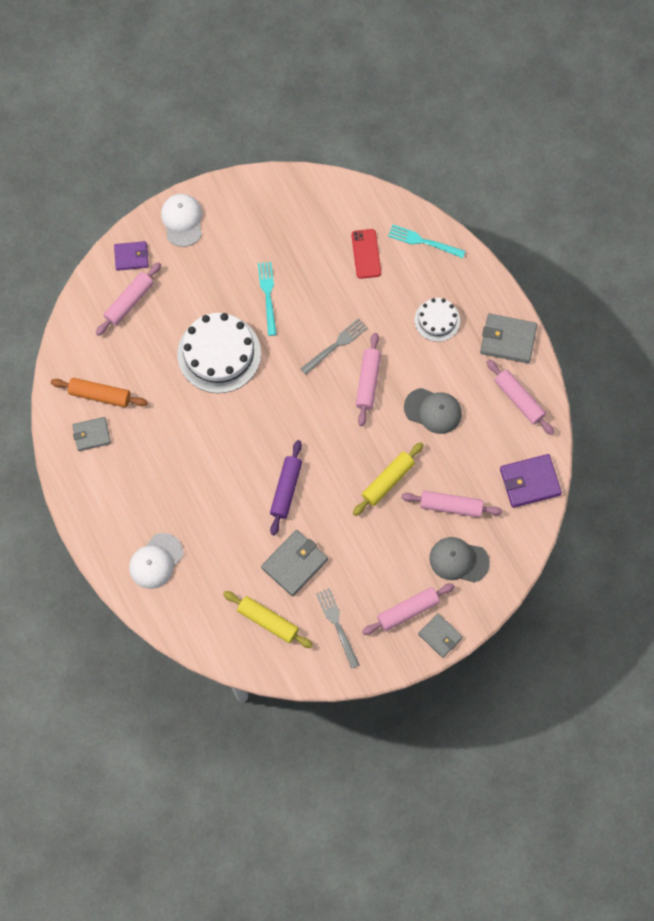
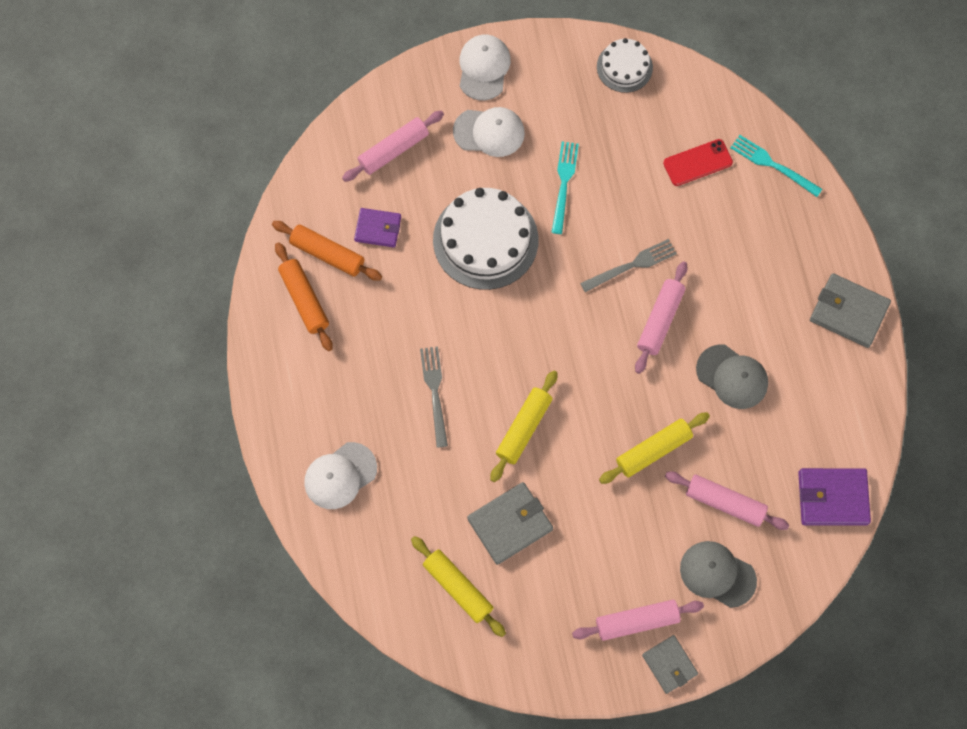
camera: 15 degrees right, 0 degrees up
grey wallet [72,417,111,451] -> orange rolling pin [275,242,333,351]
purple wallet [114,241,149,271] -> purple wallet moved to [354,208,401,248]
purple rolling pin [270,440,302,536] -> yellow rolling pin [490,371,558,482]
grey fork [316,588,359,669] -> grey fork moved to [420,346,448,448]
red phone [351,229,381,279] -> red phone turned 60 degrees clockwise [663,139,733,186]
white cake [415,298,460,342] -> white cake moved to [597,38,653,93]
pink rolling pin [487,359,554,435] -> none
none -> white cap [453,107,525,157]

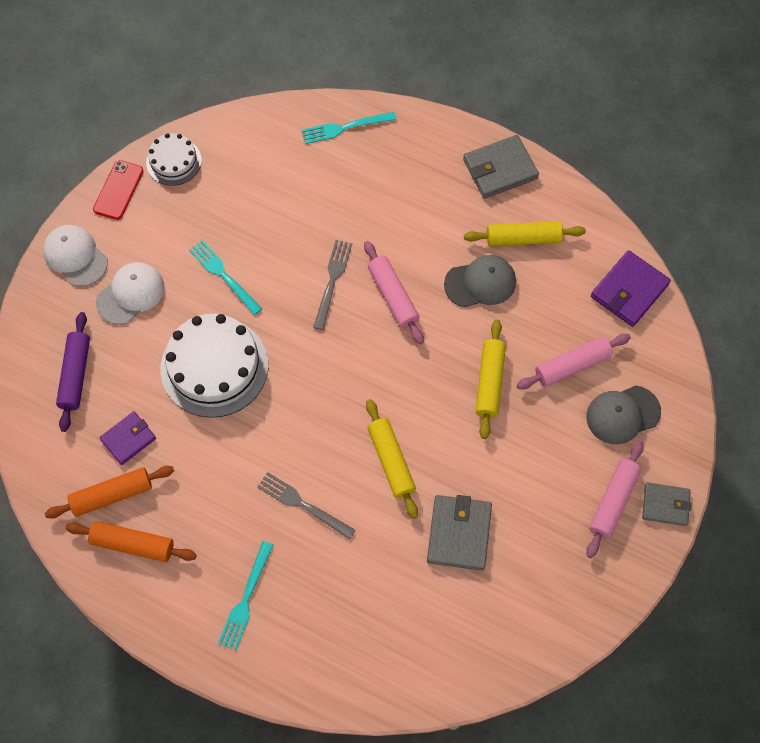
camera: 50 degrees left, 5 degrees down
white cap [304,442,377,509] -> none
pink rolling pin [342,111,444,182] -> purple rolling pin [56,312,90,432]
yellow rolling pin [411,536,506,637] -> yellow rolling pin moved to [464,221,586,246]
red phone [663,139,733,186] -> red phone moved to [93,160,143,220]
none -> turquoise fork [218,541,273,650]

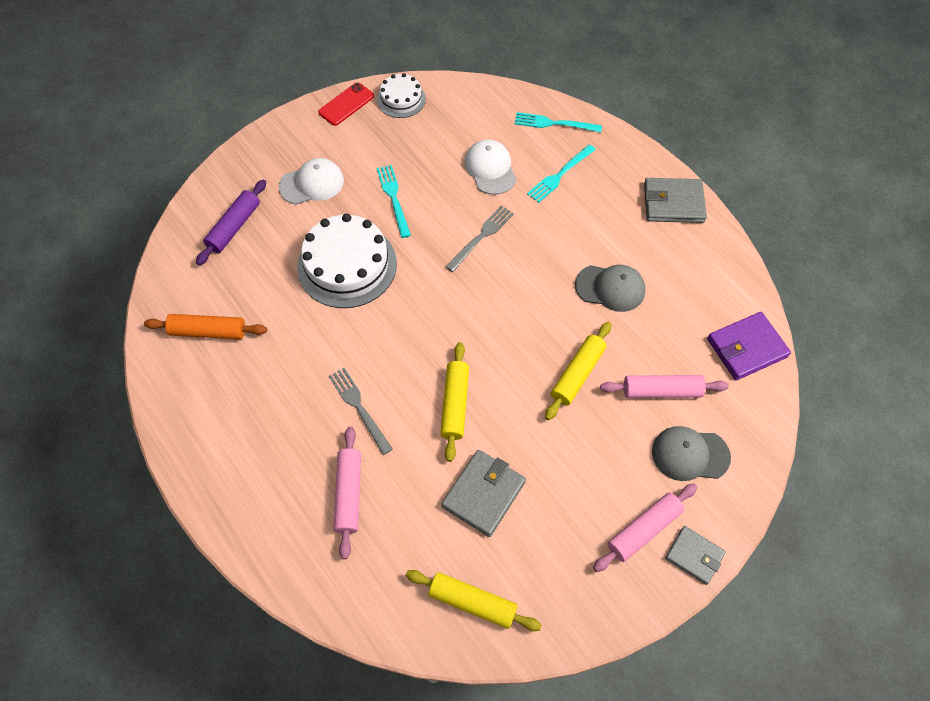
camera: 25 degrees right, 5 degrees down
white cap [43,225,108,286] -> white cap moved to [464,139,516,195]
orange rolling pin [66,521,197,562] -> none
purple wallet [99,411,156,465] -> none
turquoise fork [218,541,273,650] -> turquoise fork moved to [527,144,596,203]
pink rolling pin [364,241,424,344] -> pink rolling pin moved to [334,427,361,559]
yellow rolling pin [464,221,586,246] -> yellow rolling pin moved to [406,570,542,631]

